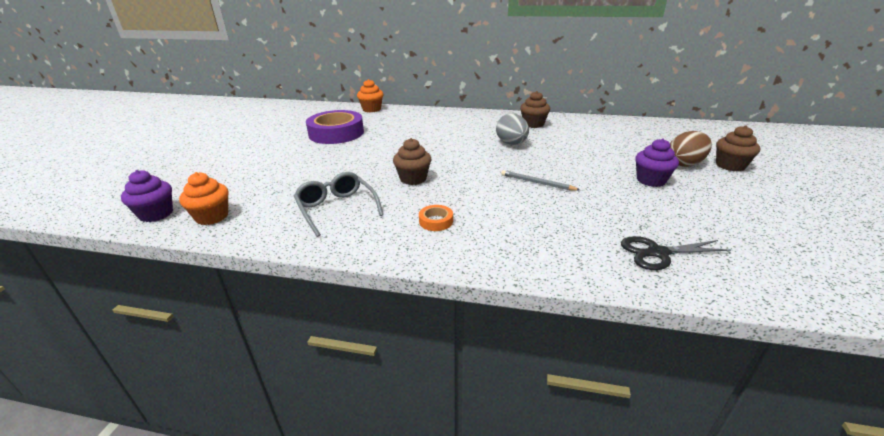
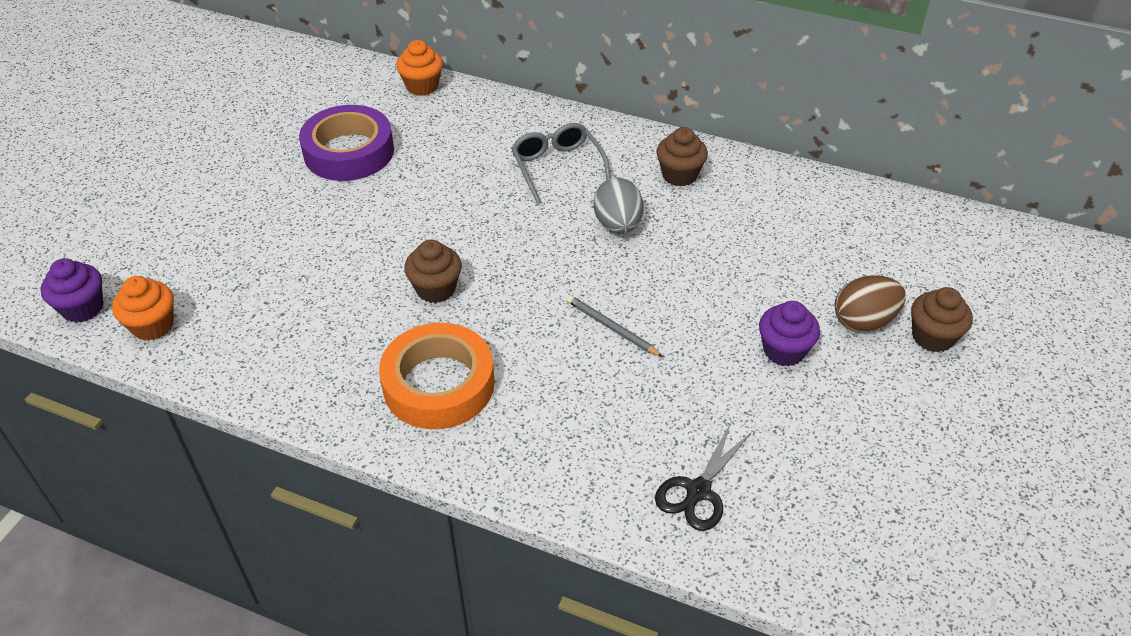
camera: 10 degrees right, 15 degrees up
grey glasses [294,172,383,237] -> grey glasses moved to [511,123,611,204]
orange tape [419,205,453,231] -> orange tape [379,323,495,429], size x2.39
black scissors [621,236,731,270] -> black scissors turned 60 degrees counterclockwise [655,423,752,531]

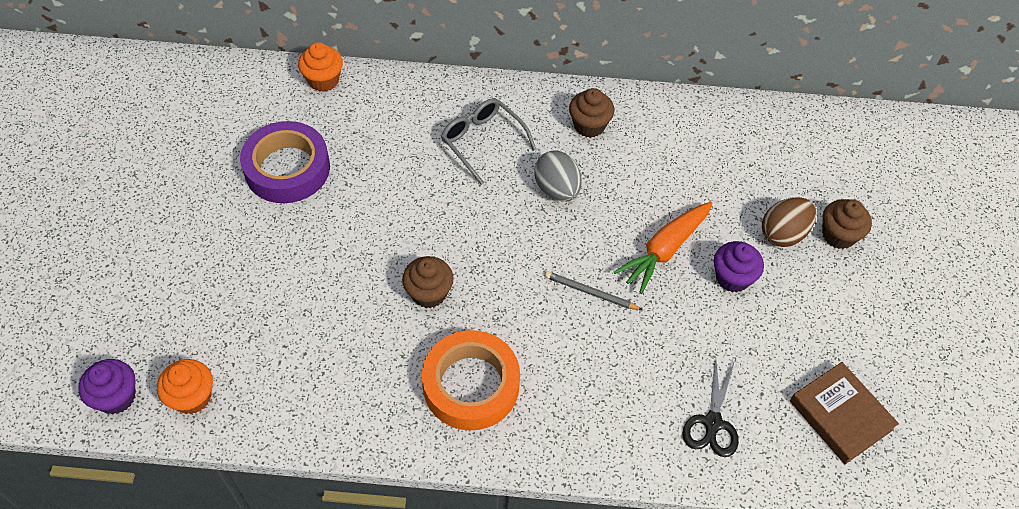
camera: 20 degrees left, 10 degrees up
none -> orange carrot [614,202,712,294]
none -> brown book [790,362,899,464]

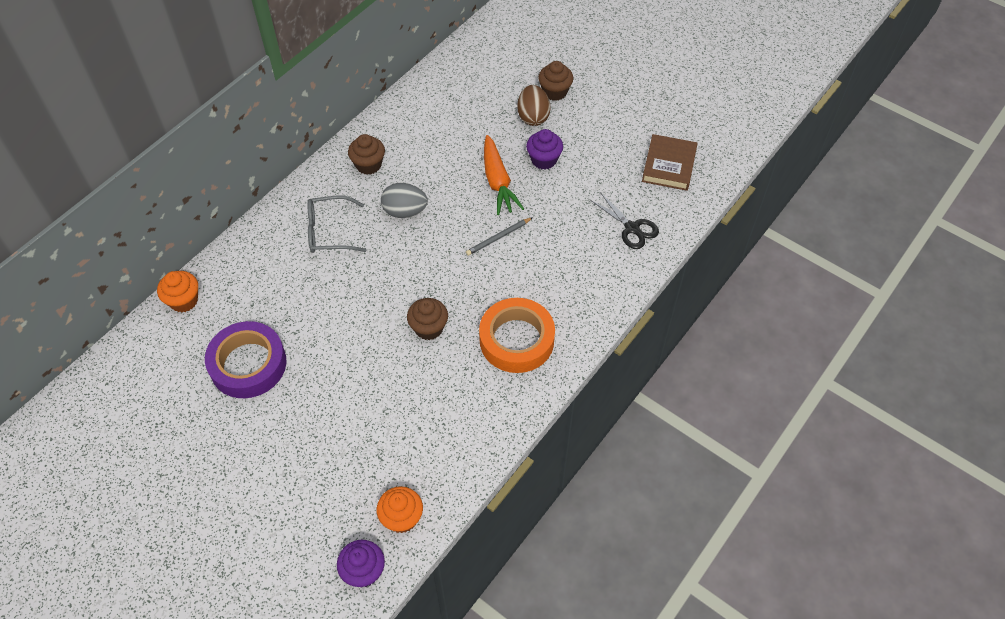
camera: 55 degrees left, 0 degrees up
brown book [790,362,899,464] -> brown book turned 75 degrees counterclockwise [642,134,697,191]

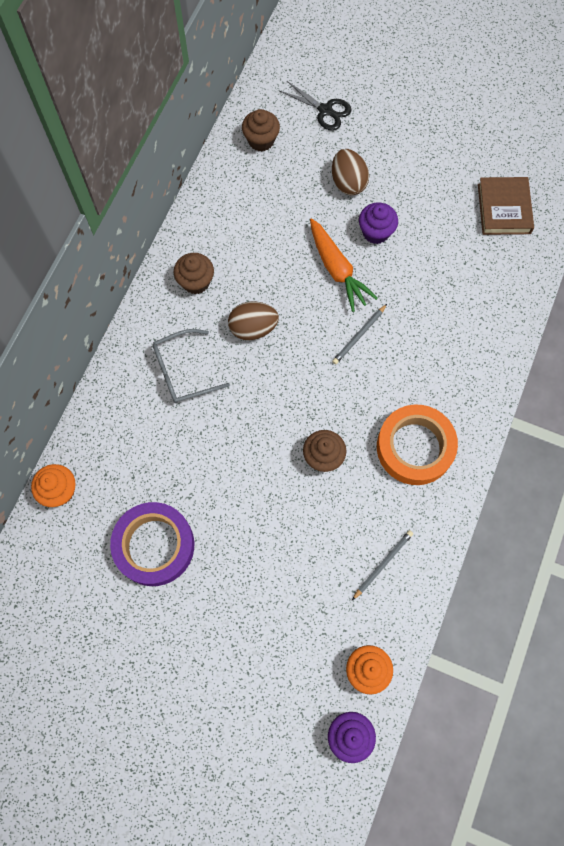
camera: 15 degrees left, 15 degrees up
grey egg [381,183,428,218] -> brown egg [228,302,279,340]
brown cupcake [538,61,573,101] -> brown cupcake moved to [242,109,280,151]
black scissors [590,192,659,249] -> black scissors moved to [280,81,352,131]
none -> grey pencil [352,530,413,600]

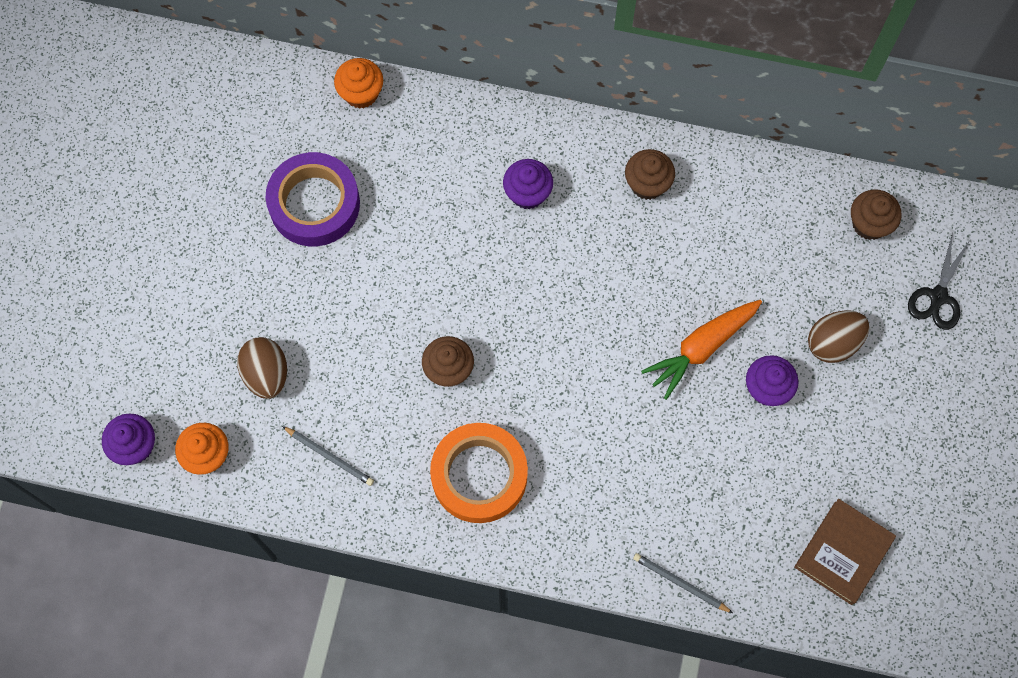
camera: 80 degrees right, 0 degrees up
grey glasses [152,329,230,403] -> purple cupcake [503,159,553,209]
brown egg [228,302,279,340] -> brown egg moved to [237,337,287,399]
grey pencil [332,304,387,364] -> grey pencil moved to [633,553,733,613]
brown book [478,177,534,235] -> brown book turned 45 degrees counterclockwise [794,499,896,605]

